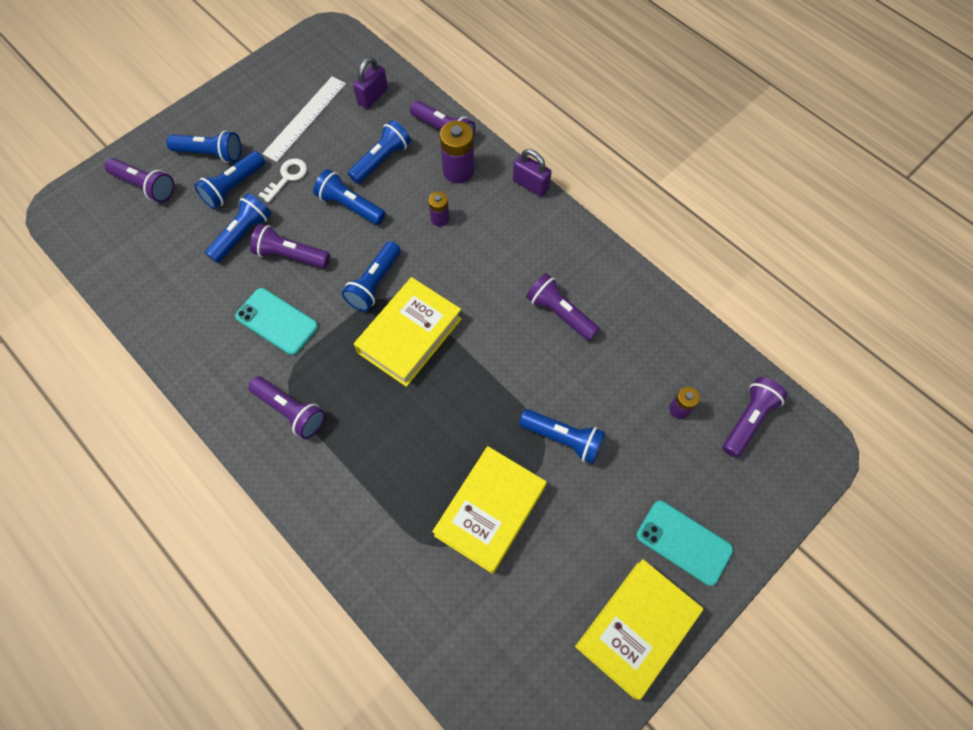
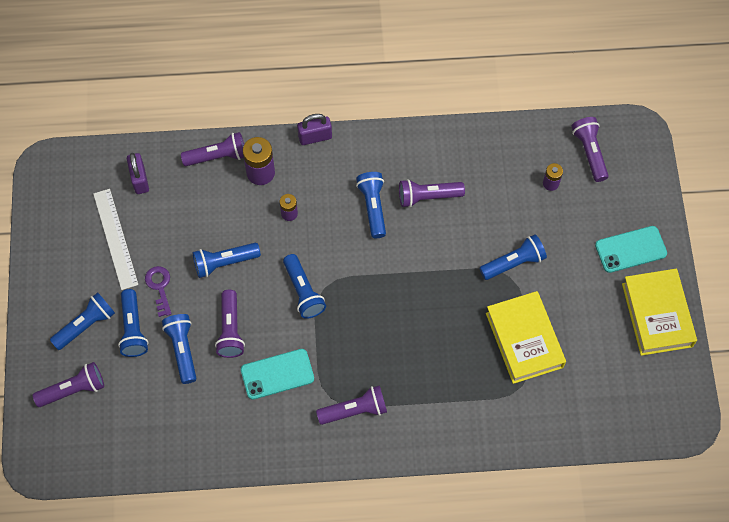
camera: 50 degrees left, 0 degrees up
purple flashlight [250,224,330,268] -> purple flashlight turned 60 degrees counterclockwise [215,290,245,358]
white key [259,158,307,203] -> purple key [145,266,172,317]
blue flashlight [348,120,411,184] -> blue flashlight moved to [356,172,386,238]
yellow book [354,277,462,387] -> none

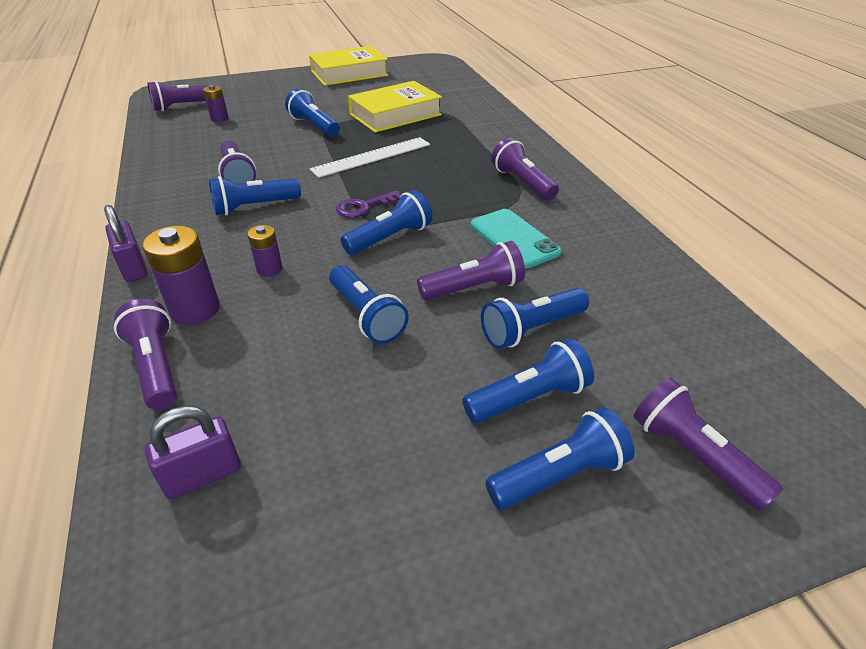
camera: 105 degrees left, 25 degrees down
blue flashlight [50,292,115,350] -> blue flashlight turned 120 degrees clockwise [485,407,635,510]
white ruler [93,189,138,290] -> white ruler moved to [310,137,430,178]
purple key [145,266,172,317] -> purple key moved to [336,191,401,218]
turquoise phone [595,226,667,273] -> none

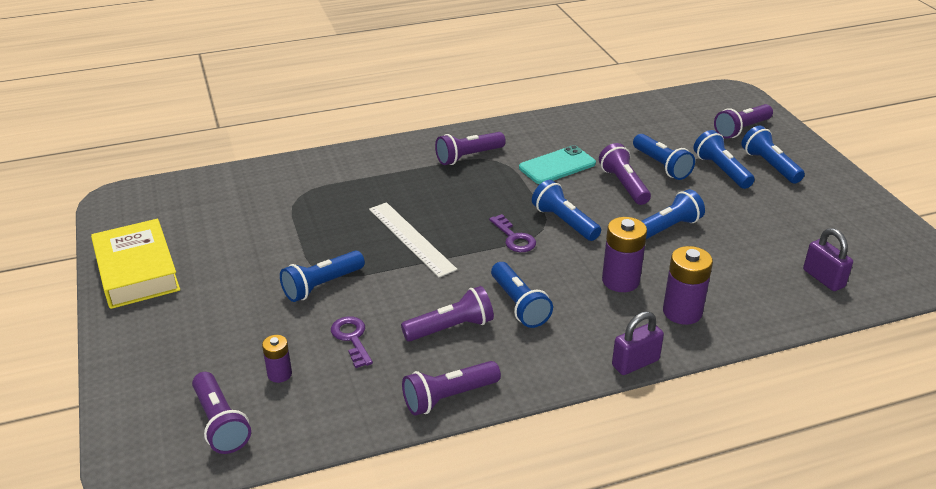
camera: 90 degrees left, 5 degrees down
purple flashlight [114,299,177,410] -> purple flashlight moved to [402,361,501,415]
purple battery [247,225,282,277] -> purple battery [602,217,647,292], size x1.73
yellow book [348,81,442,133] -> none
none -> purple key [331,316,373,368]

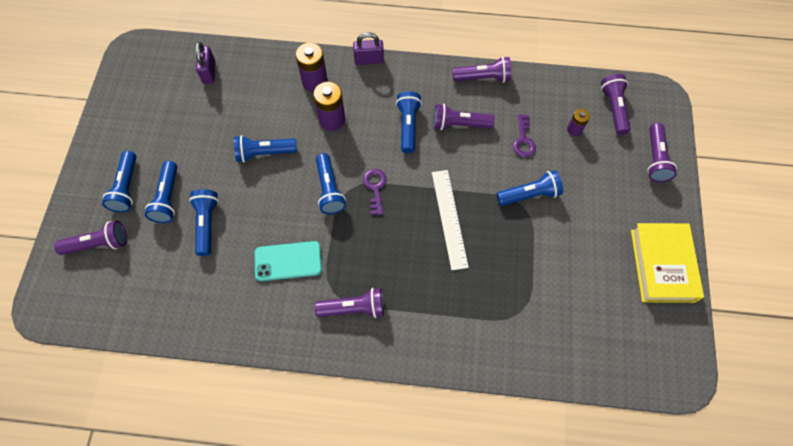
camera: 155 degrees left, 30 degrees up
purple flashlight [599,143,651,205] -> purple flashlight moved to [647,123,677,182]

